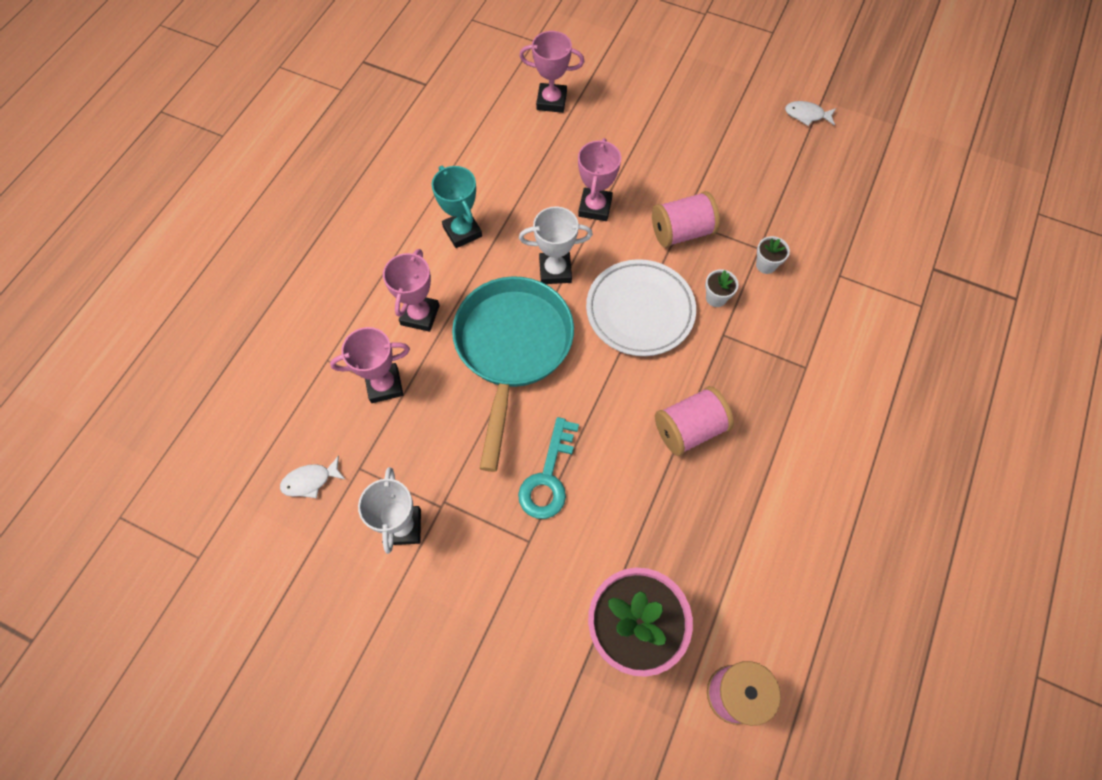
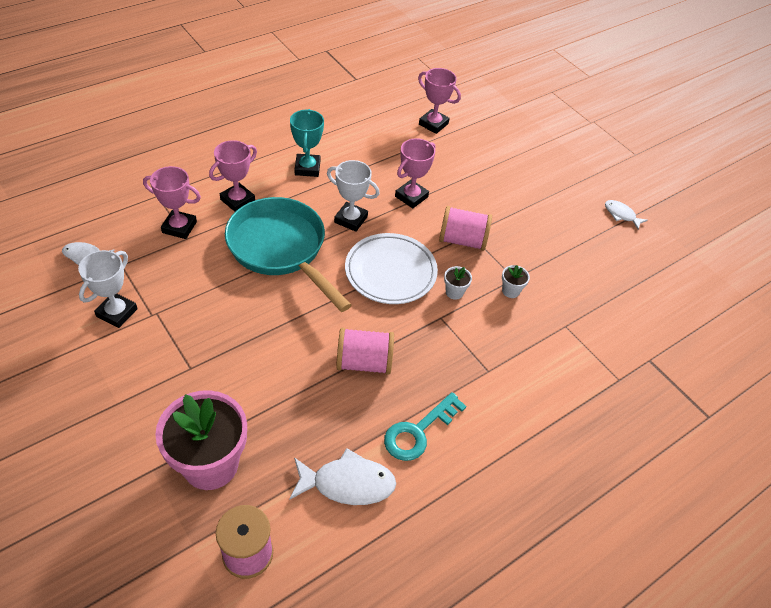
camera: 25 degrees right, 15 degrees down
turquoise pan [452,276,574,472] -> turquoise pan turned 75 degrees counterclockwise [225,197,352,312]
turquoise key [518,417,579,519] -> turquoise key moved to [384,392,466,461]
none -> white fish [289,448,396,505]

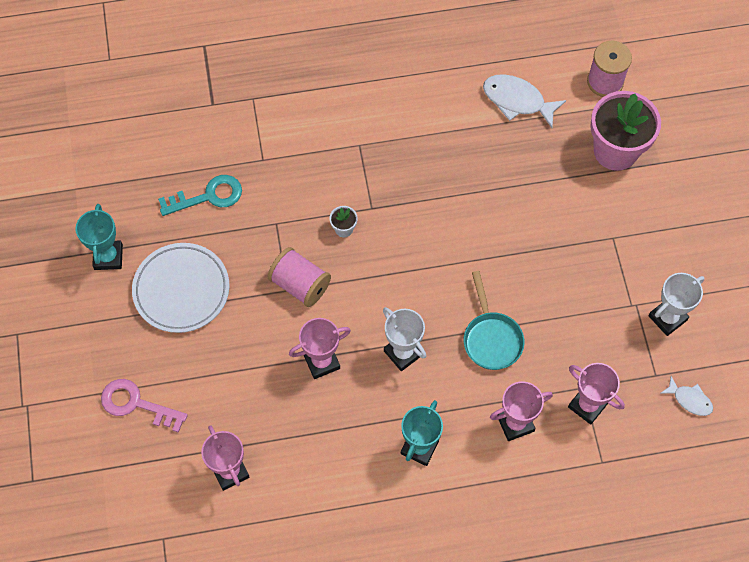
camera: 150 degrees left, 15 degrees up
turquoise pan [225,197,352,312] -> turquoise pan [464,271,524,370], size x0.57
pink spool [336,328,394,375] -> none
white plate [345,233,438,304] -> white plate moved to [132,243,230,333]
turquoise key [384,392,466,461] -> turquoise key moved to [158,175,242,216]
white flower pot [502,265,530,298] -> none
white fish [605,200,648,230] -> turquoise trophy [75,204,123,270]
none -> pink key [101,379,188,433]

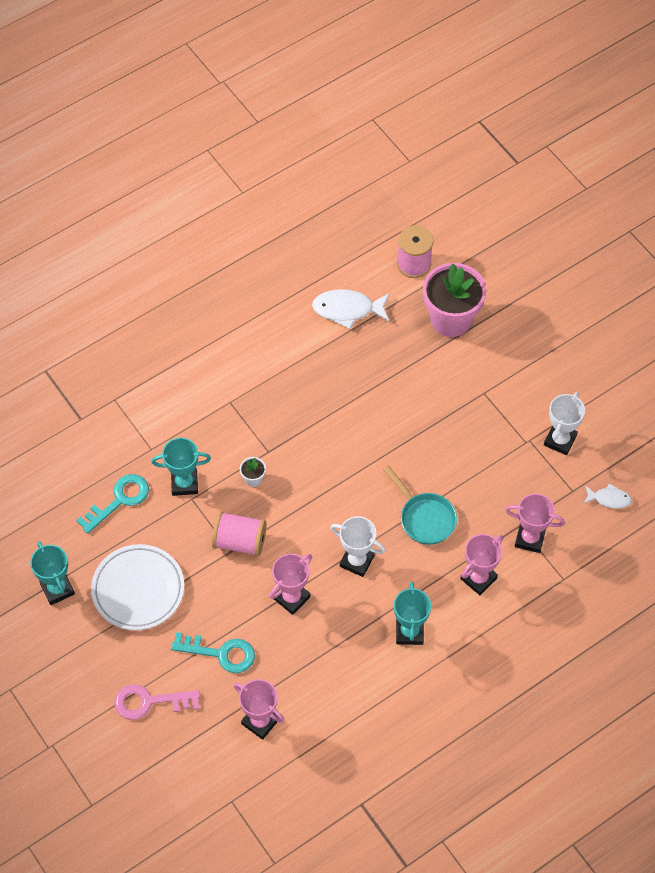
camera: 25 degrees left, 5 degrees down
none -> turquoise trophy [151,438,211,496]
none -> turquoise key [171,632,255,673]

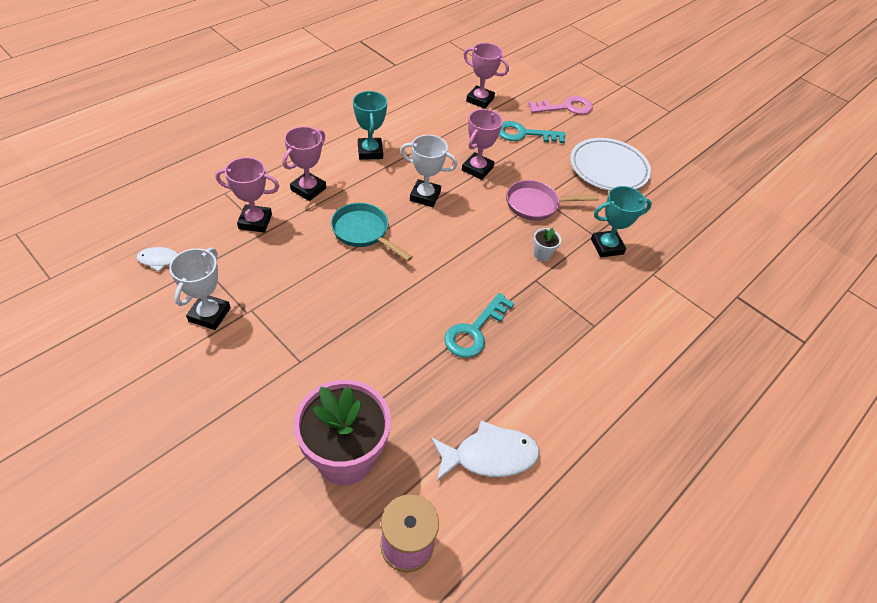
camera: 165 degrees right, 10 degrees down
turquoise trophy [30,541,75,605] -> none
turquoise key [77,474,149,534] -> turquoise key moved to [444,293,514,358]
pink spool [212,511,267,557] -> pink pan [507,180,599,221]

